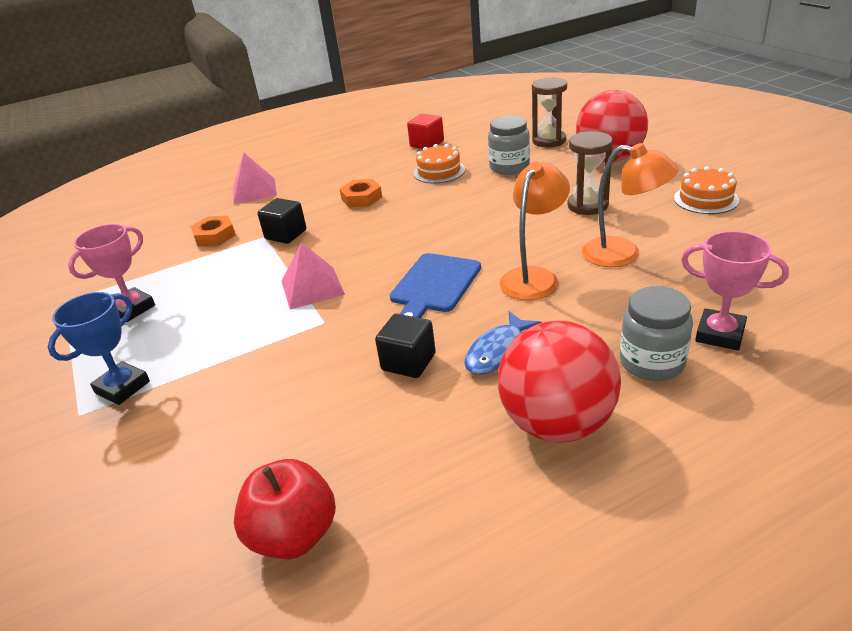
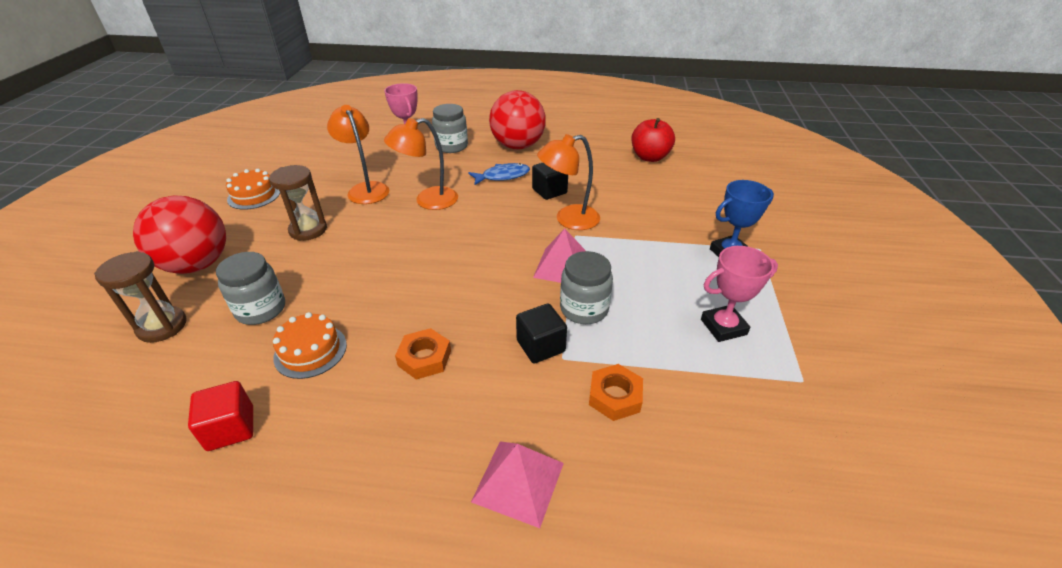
camera: 150 degrees left, 5 degrees up
blue cutting board [390,253,481,318] -> none
none -> orange lamp [537,134,600,230]
none -> grey jar [560,251,613,324]

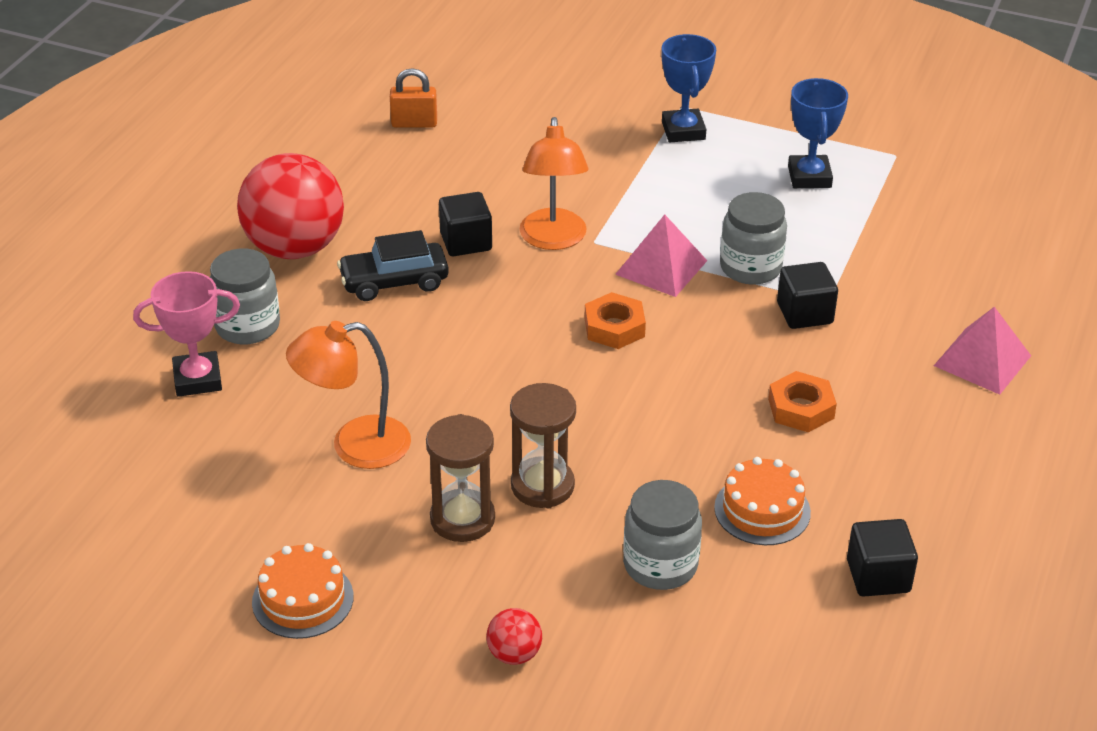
camera: 75 degrees left, 0 degrees up
brown hourglass [94,251,187,343] -> brown hourglass moved to [510,383,576,508]
red ball [133,196,226,274] -> red ball [486,608,542,665], size x0.42
red cube [188,381,253,451] -> black cube [847,519,918,597]
orange lamp [384,118,458,210] -> none
blue fish [468,163,530,186] -> black car [337,230,449,301]
orange nut [589,364,643,421] -> orange nut moved to [585,292,646,349]
red apple [631,118,675,162] -> orange padlock [390,68,437,128]
pink trophy [701,246,778,342] -> blue trophy [788,78,848,188]

